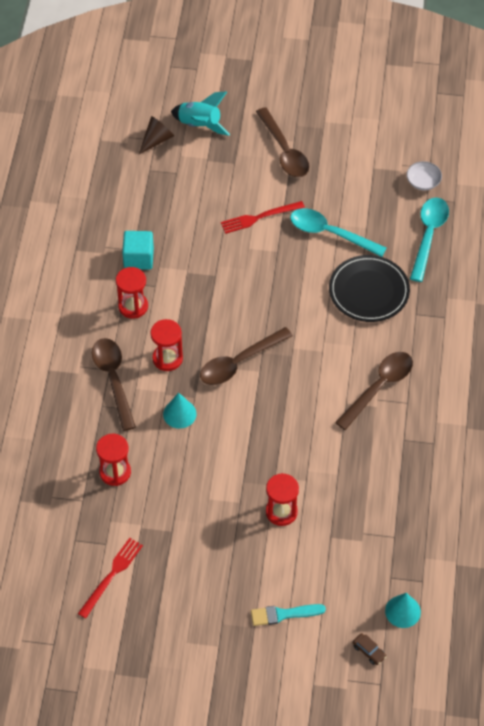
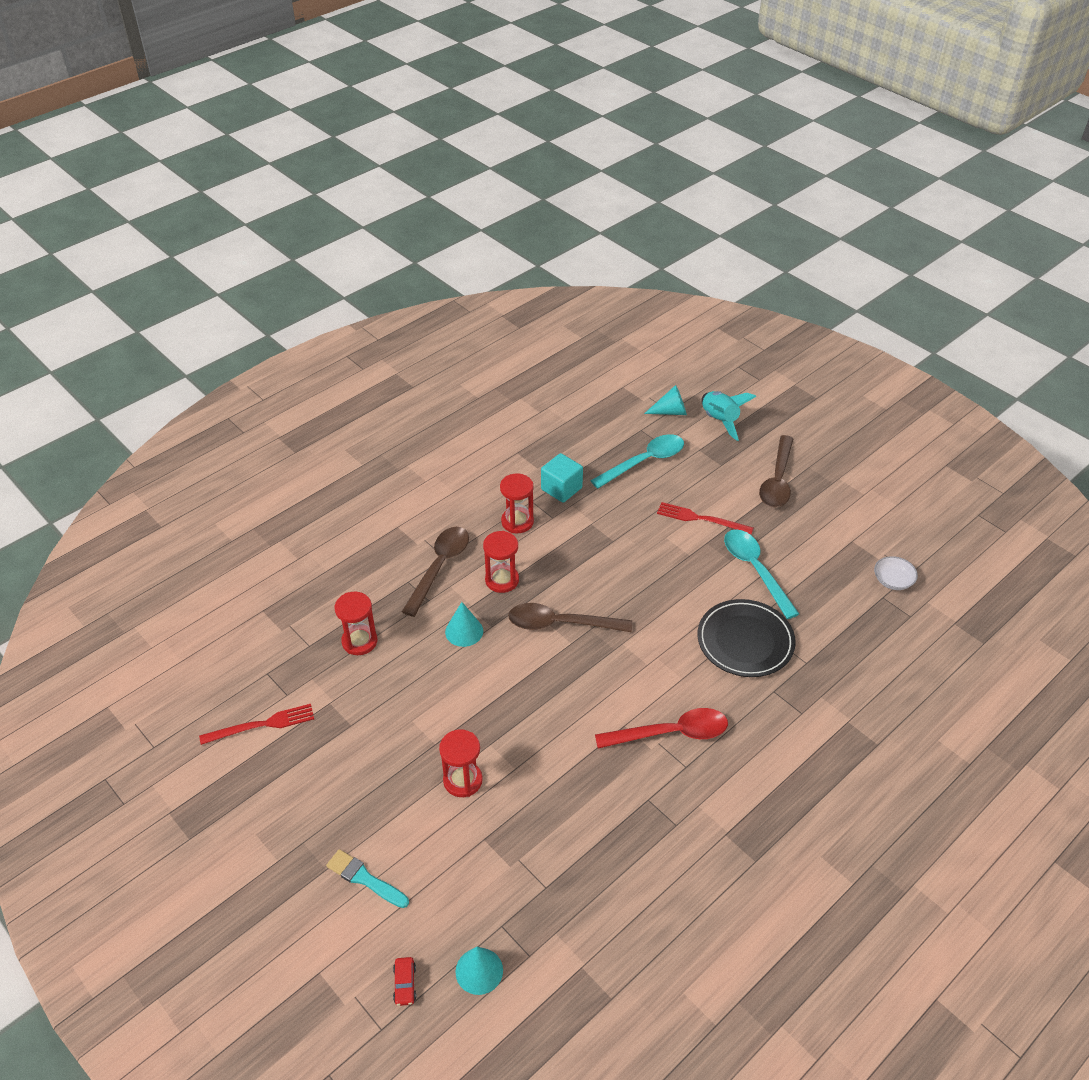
camera: 40 degrees right, 10 degrees down
brown cone [139,116,174,154] -> turquoise cone [644,385,687,415]
brown spoon [335,352,413,430] -> red spoon [595,708,728,749]
brown car [353,633,387,665] -> red car [393,957,416,1006]
turquoise spoon [410,198,449,282] -> turquoise spoon moved to [590,434,684,489]

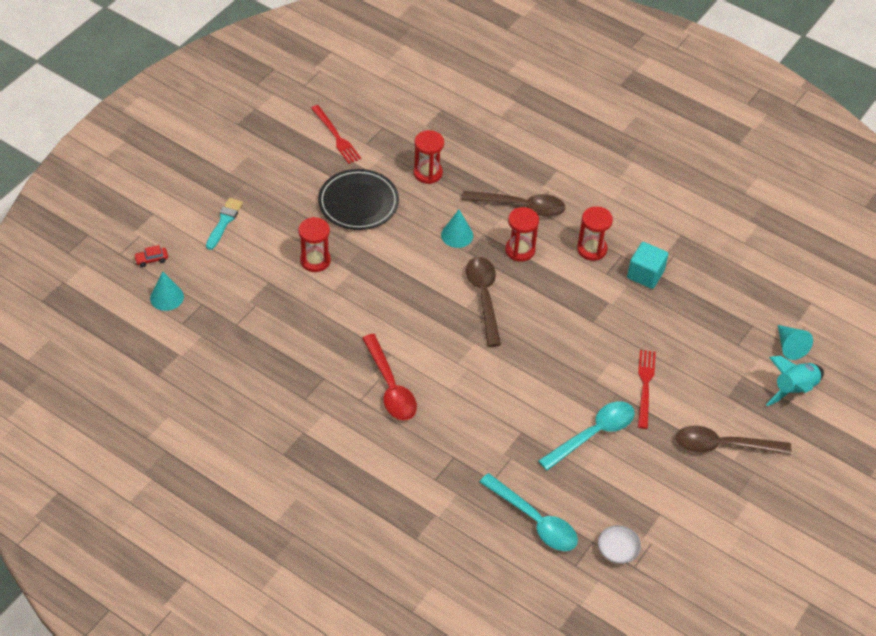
camera: 75 degrees right, 5 degrees up
turquoise spoon [590,434,684,489] -> turquoise spoon moved to [480,473,578,551]
black plate [698,599,796,677] -> black plate moved to [318,169,399,230]

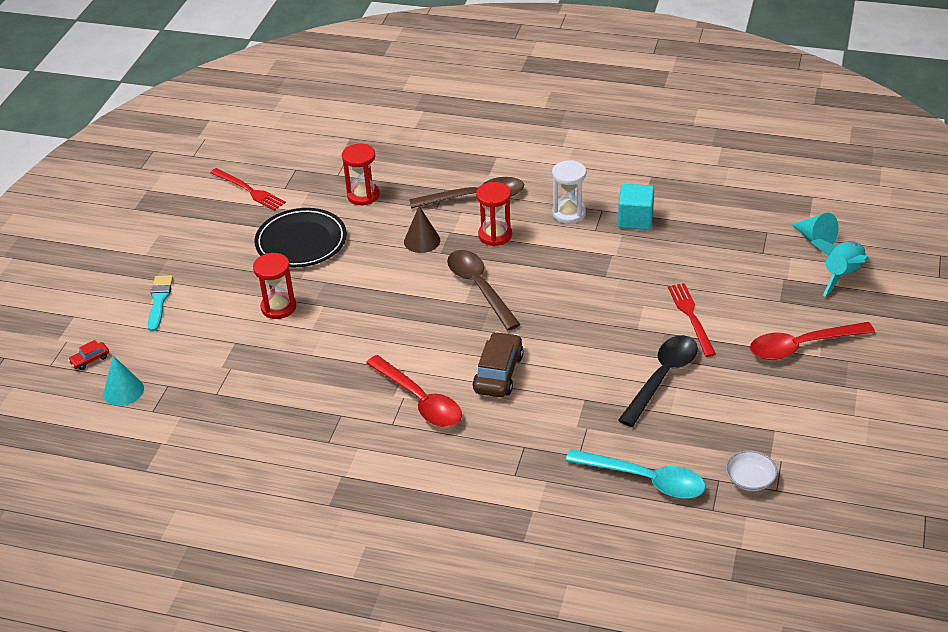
camera: 15 degrees left, 10 degrees down
turquoise cone [441,210,473,248] -> brown cone [404,206,440,253]
turquoise spoon [538,401,635,471] -> black spoon [618,335,698,427]
red hourglass [577,206,613,261] -> white hourglass [552,160,586,224]
brown spoon [676,426,791,455] -> red spoon [750,322,875,360]
none -> brown car [473,332,524,397]

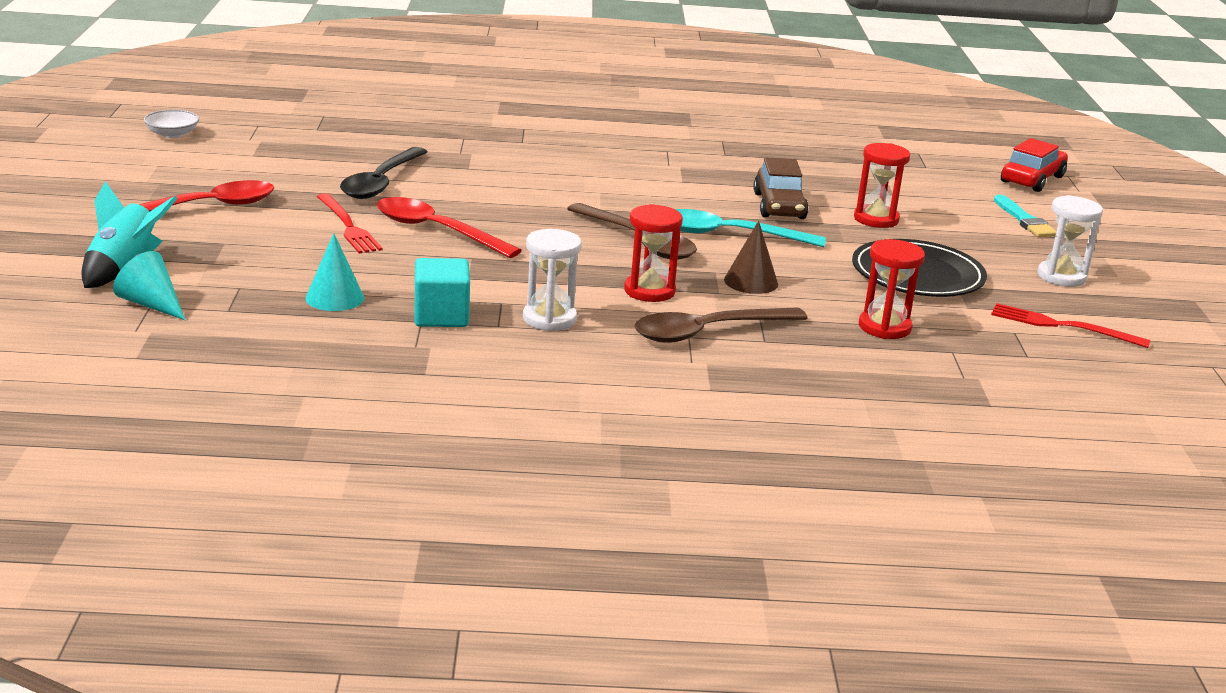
camera: 160 degrees right, 15 degrees down
red car [68,340,109,370] -> red car [1001,138,1068,192], size x2.03
turquoise cone [103,356,144,406] -> turquoise cone moved to [306,233,364,311]
red spoon [366,355,462,427] -> red spoon moved to [377,197,522,258]
brown car [473,332,524,397] -> brown car moved to [753,157,809,219]
turquoise spoon [566,449,706,499] -> turquoise spoon moved to [675,209,826,247]
white bowl [726,451,777,491] -> white bowl moved to [144,110,199,138]
none -> white hourglass [1038,195,1103,287]

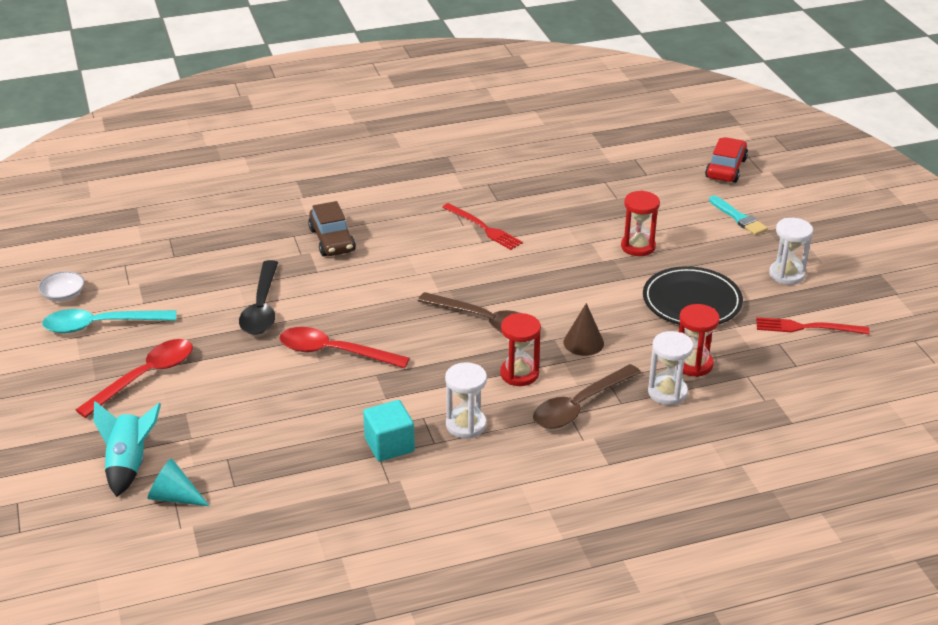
camera: 15 degrees left, 10 degrees up
turquoise cone [306,233,364,311] -> none
red fork [317,193,383,253] -> red fork moved to [442,203,523,250]
turquoise spoon [675,209,826,247] -> turquoise spoon moved to [42,309,176,333]
brown car [753,157,809,219] -> brown car moved to [308,201,356,256]
none -> white hourglass [648,331,694,405]

